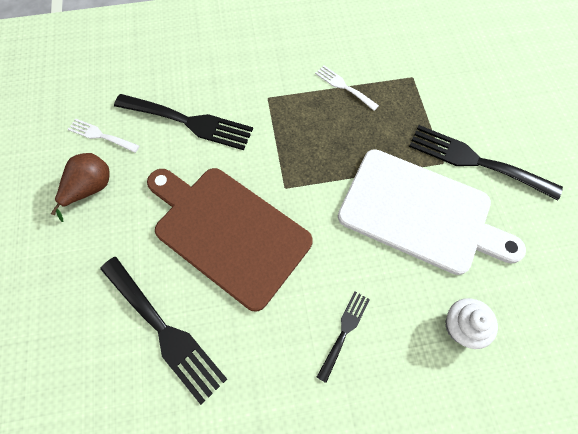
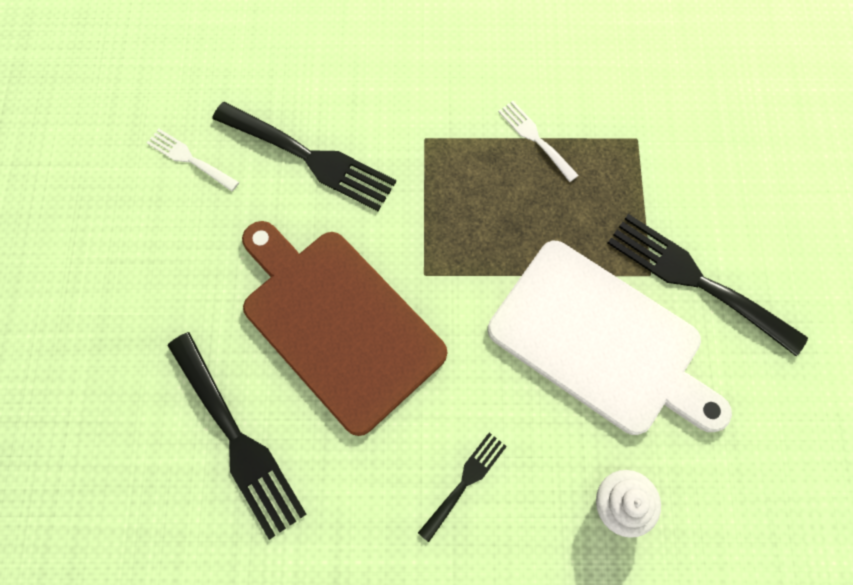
camera: 10 degrees right, 5 degrees up
brown pear [51,153,109,222] -> none

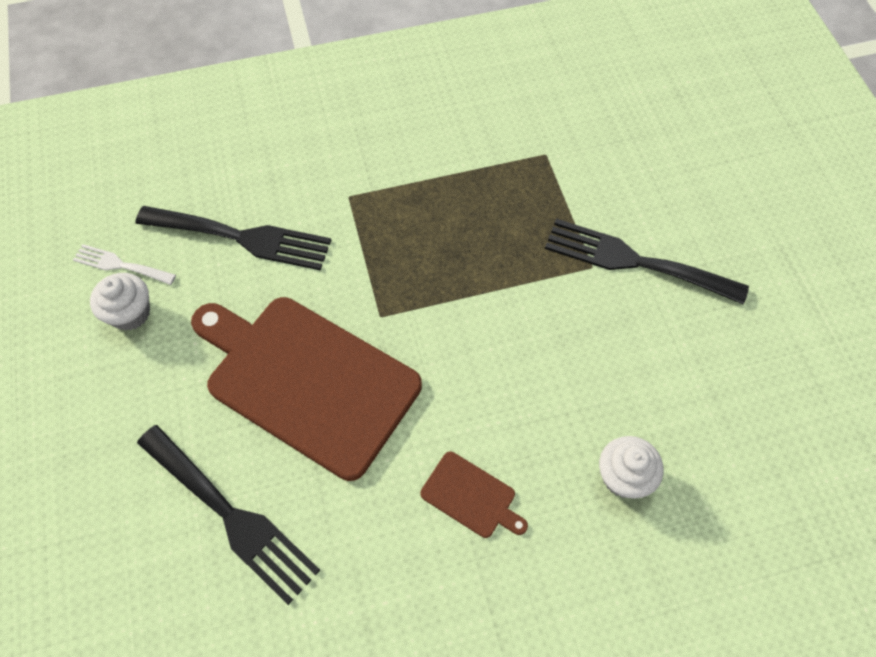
camera: 15 degrees left, 10 degrees down
black fork [418,432,507,542] -> brown cutting board [420,451,528,538]
white cutting board [488,241,732,435] -> none
white fork [498,101,579,182] -> none
none -> white cupcake [90,273,150,331]

